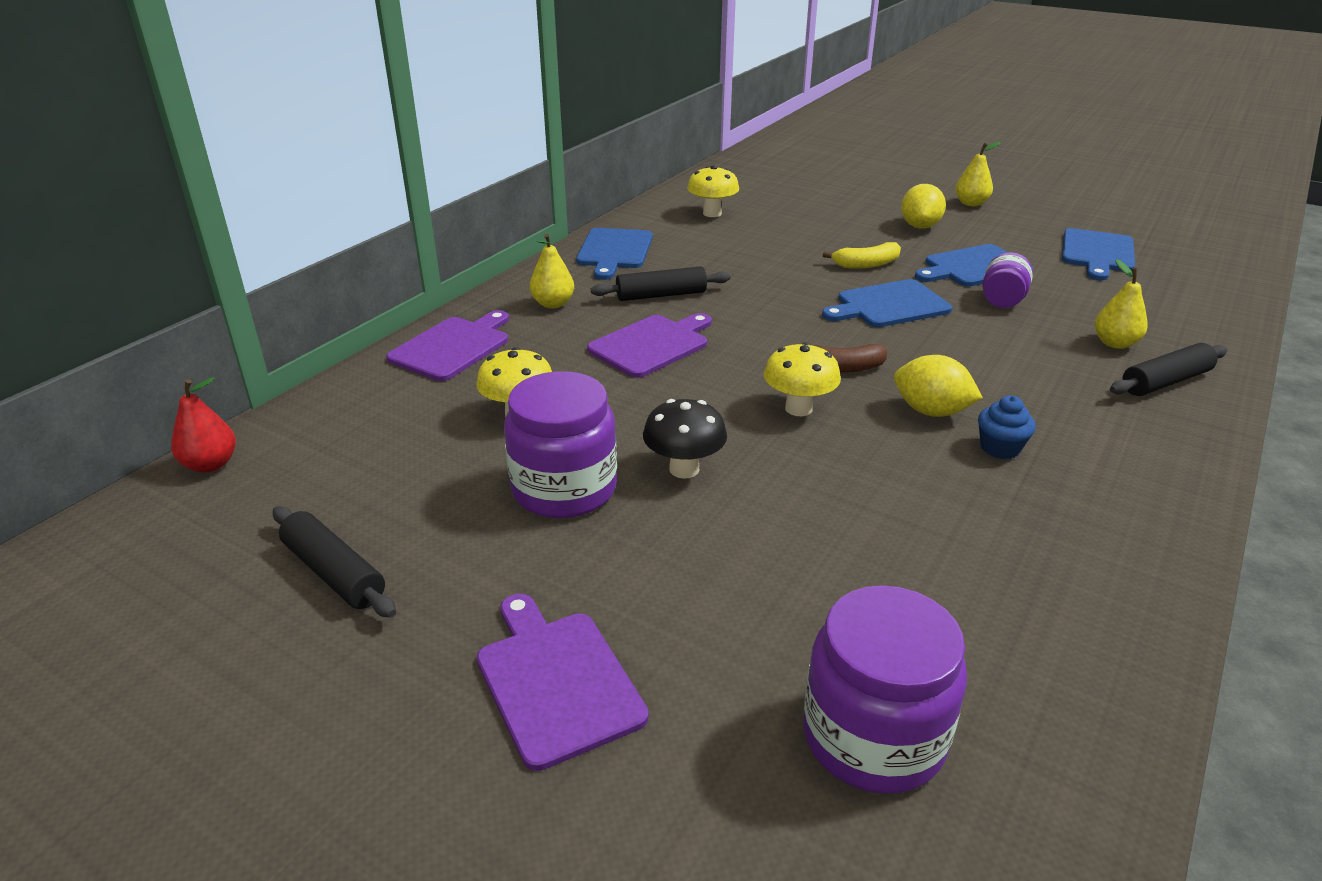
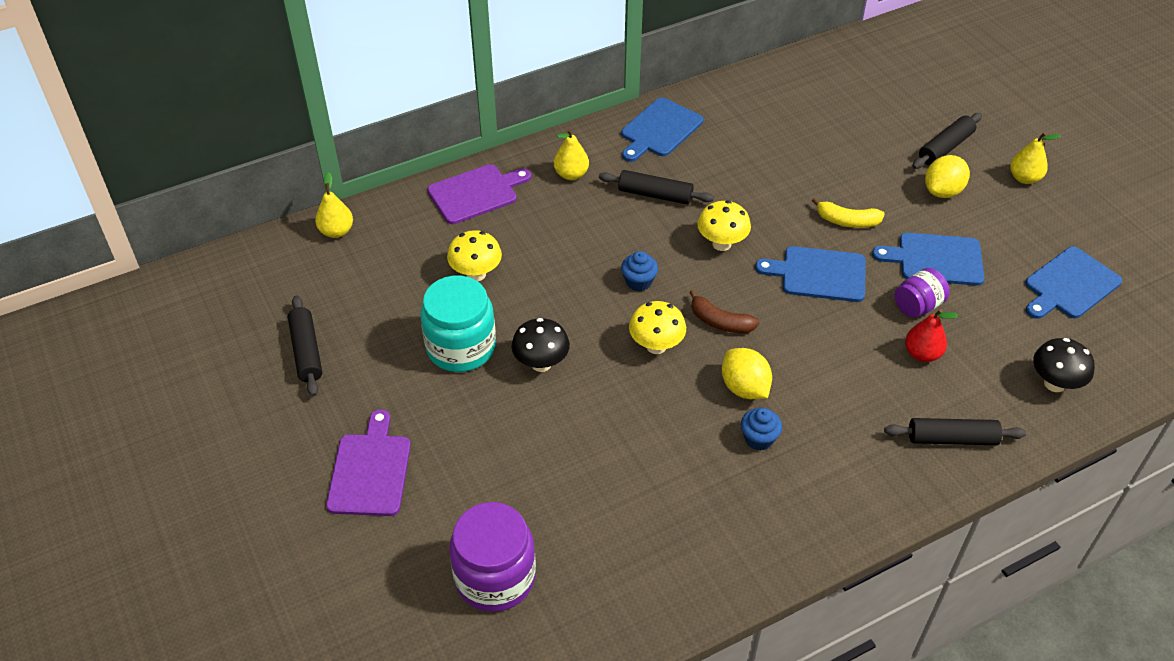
camera: 30 degrees right, 15 degrees up
red pear [171,377,236,473] -> red pear moved to [905,309,959,362]
purple jar [504,371,617,518] -> turquoise jar [420,276,496,372]
purple cutting board [587,313,712,378] -> none
yellow mushroom [687,165,739,217] -> yellow mushroom moved to [697,200,751,251]
yellow pear [1095,259,1148,349] -> yellow pear moved to [315,172,353,238]
none -> blue cupcake [621,251,658,292]
none -> black rolling pin [912,113,982,169]
none -> black mushroom [1033,338,1095,392]

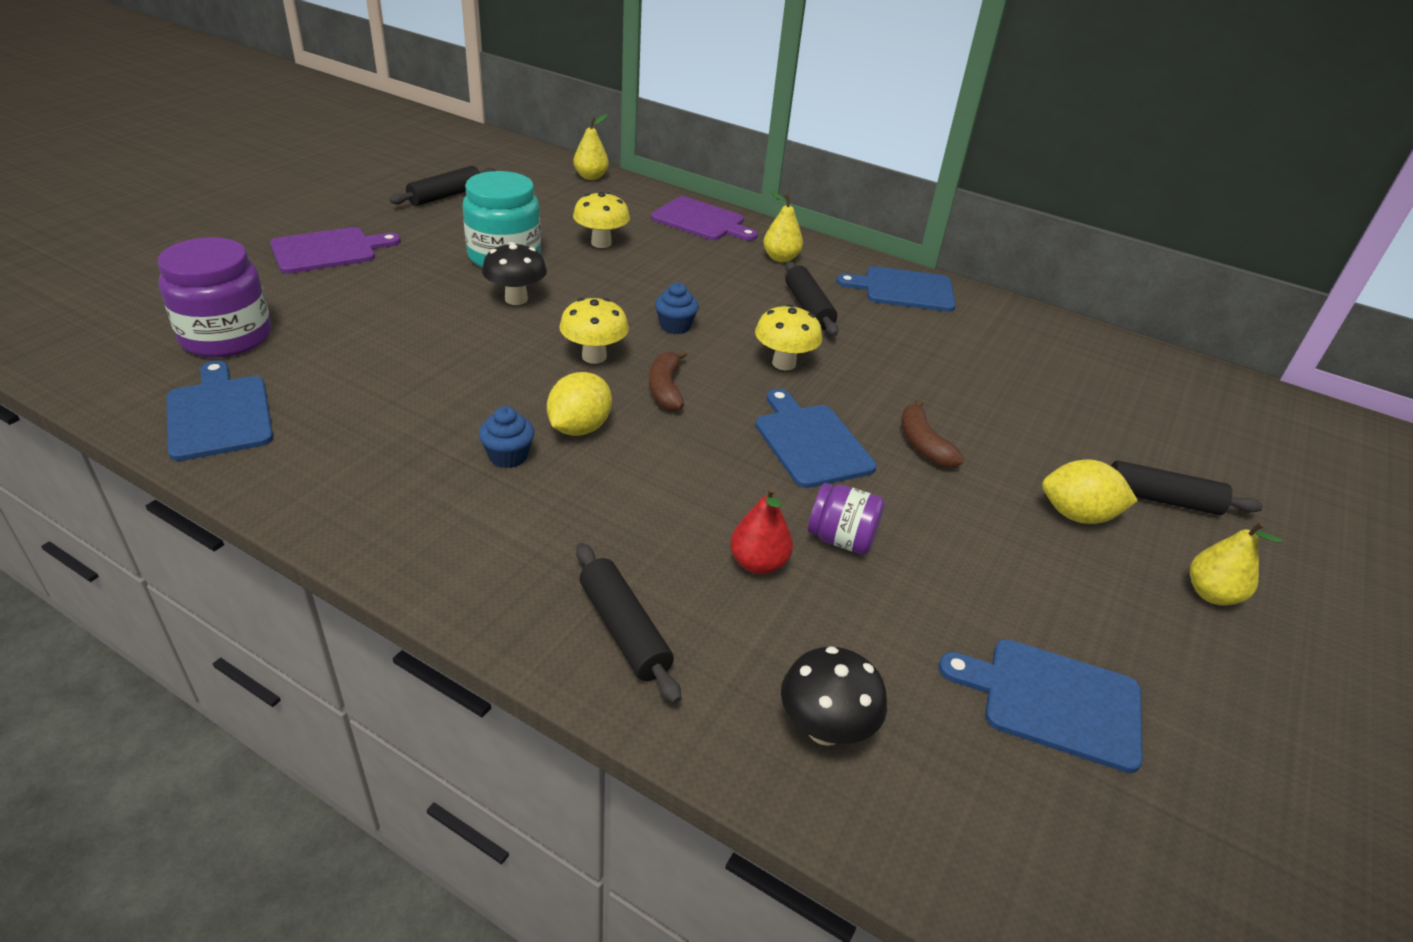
camera: 55 degrees right, 10 degrees down
yellow banana [812,197,885,228] -> brown banana [901,399,964,468]
blue cutting board [872,233,984,286] -> blue cutting board moved to [167,361,273,461]

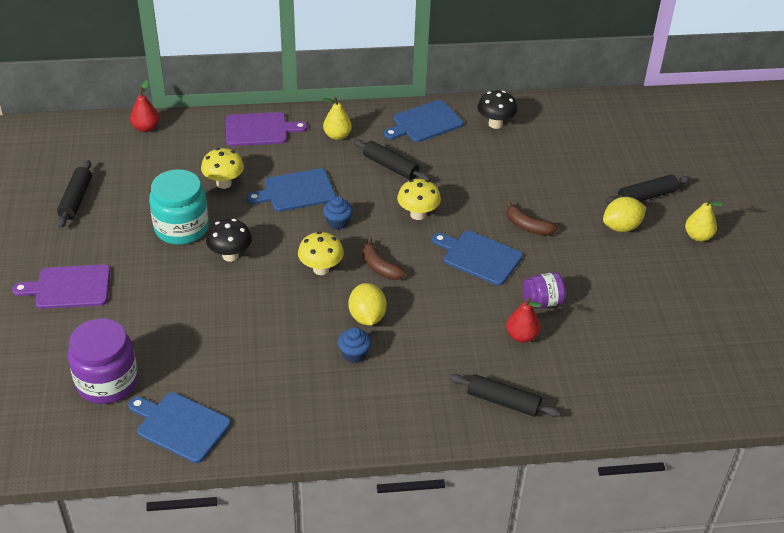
camera: 35 degrees left, 5 degrees up
purple cutting board [270,227,401,274] -> purple cutting board turned 120 degrees counterclockwise [12,265,110,309]
yellow pear [573,114,609,180] -> red pear [130,80,159,132]
black mushroom [781,646,887,746] -> black mushroom moved to [478,91,517,129]
blue cutting board [939,639,1143,773] -> blue cutting board moved to [247,168,336,212]

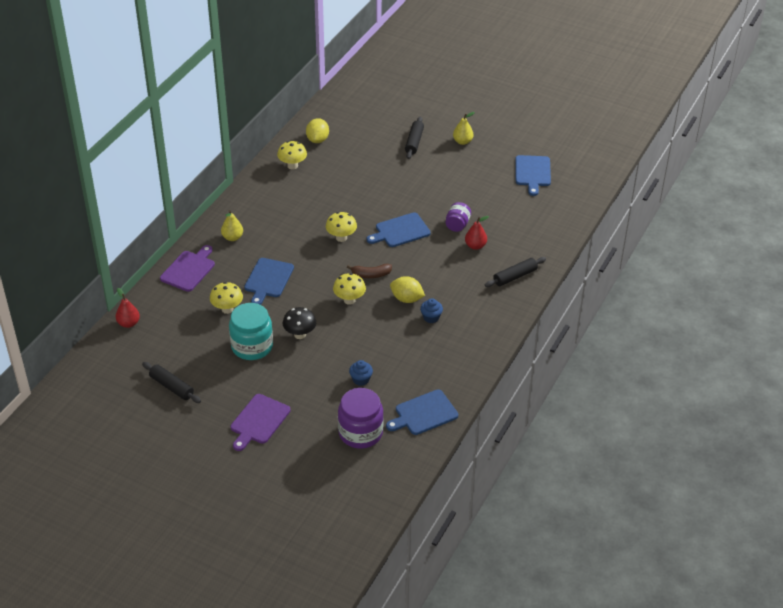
camera: 55 degrees left, 0 degrees up
blue cupcake [323,196,353,230] -> blue cupcake moved to [349,360,373,386]
black rolling pin [353,139,430,181] -> none
blue cutting board [384,100,463,142] -> blue cutting board moved to [515,155,551,196]
black mushroom [478,91,517,129] -> yellow mushroom [277,141,307,169]
brown banana [507,201,558,236] -> none
yellow lemon [603,197,646,232] -> yellow lemon moved to [306,118,329,143]

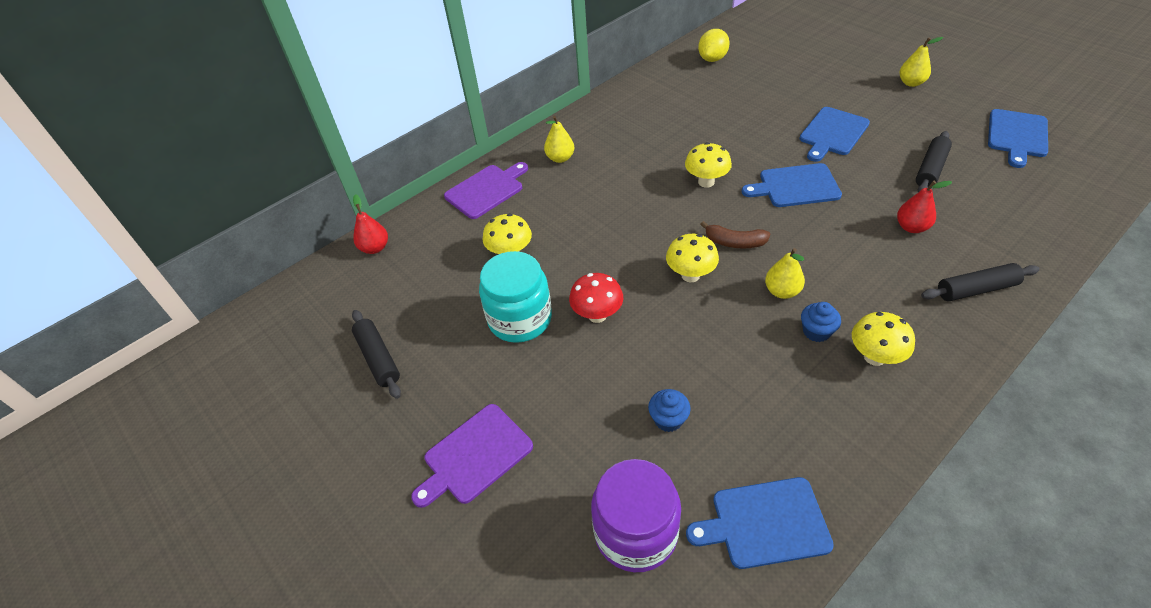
camera: 25 degrees right, 5 degrees up
blue cutting board [244,258,294,305] -> blue cutting board moved to [799,107,870,162]
yellow mushroom [277,141,307,169] -> yellow mushroom moved to [852,312,915,366]
black mushroom [283,307,316,339] -> red mushroom [569,273,623,323]
yellow lemon [390,276,425,303] -> yellow pear [765,248,805,299]
black rolling pin [405,117,424,159] -> black rolling pin moved to [916,131,952,192]
purple jar [446,202,471,232] -> none

